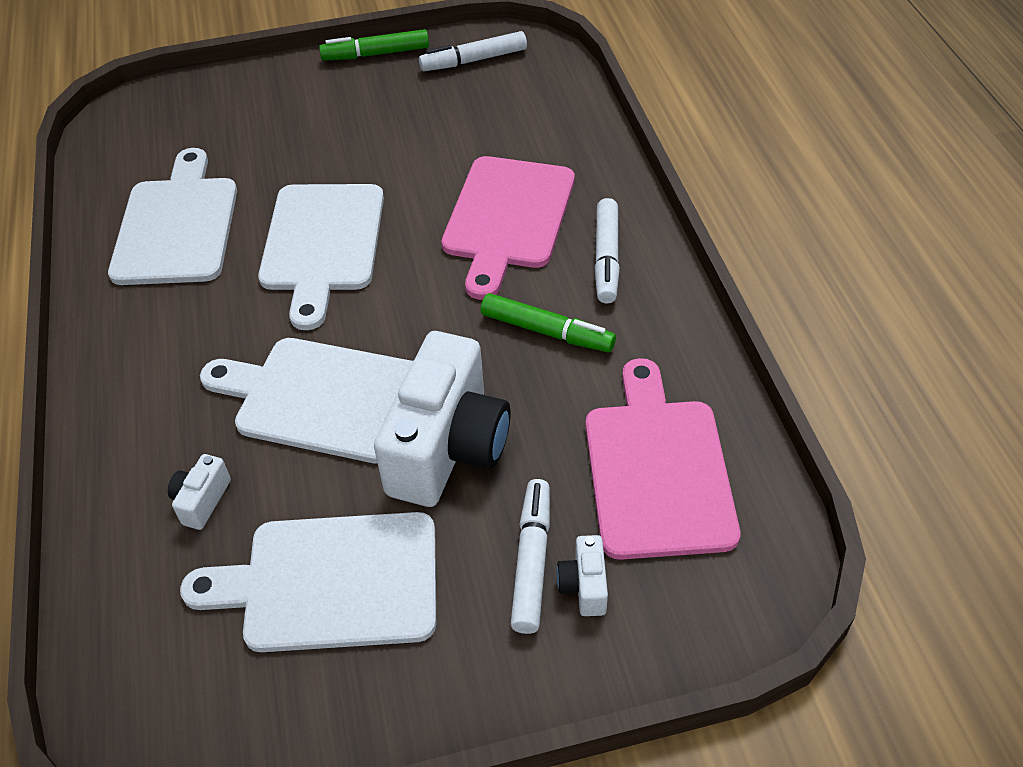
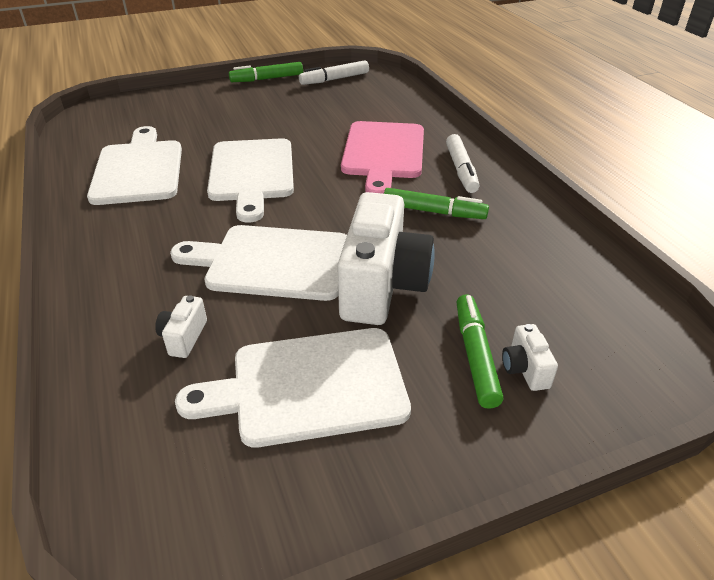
camera: 10 degrees left, 10 degrees down
white marker [510,479,550,634] -> green marker [456,294,503,409]
pink cutting board [586,358,740,560] -> none

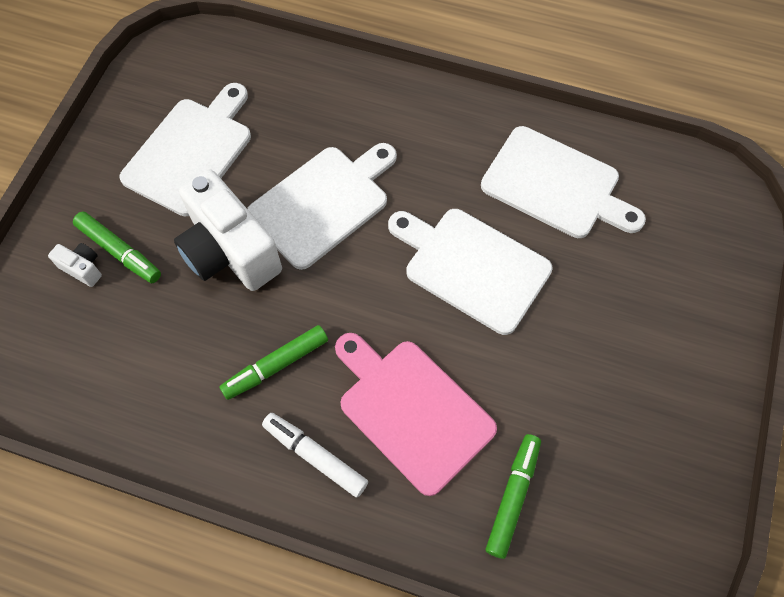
camera: 130 degrees right, 25 degrees up
white camera [155,295,207,358] -> none
green marker [229,62,303,82] -> green marker moved to [486,434,541,559]
white marker [299,60,369,85] -> none

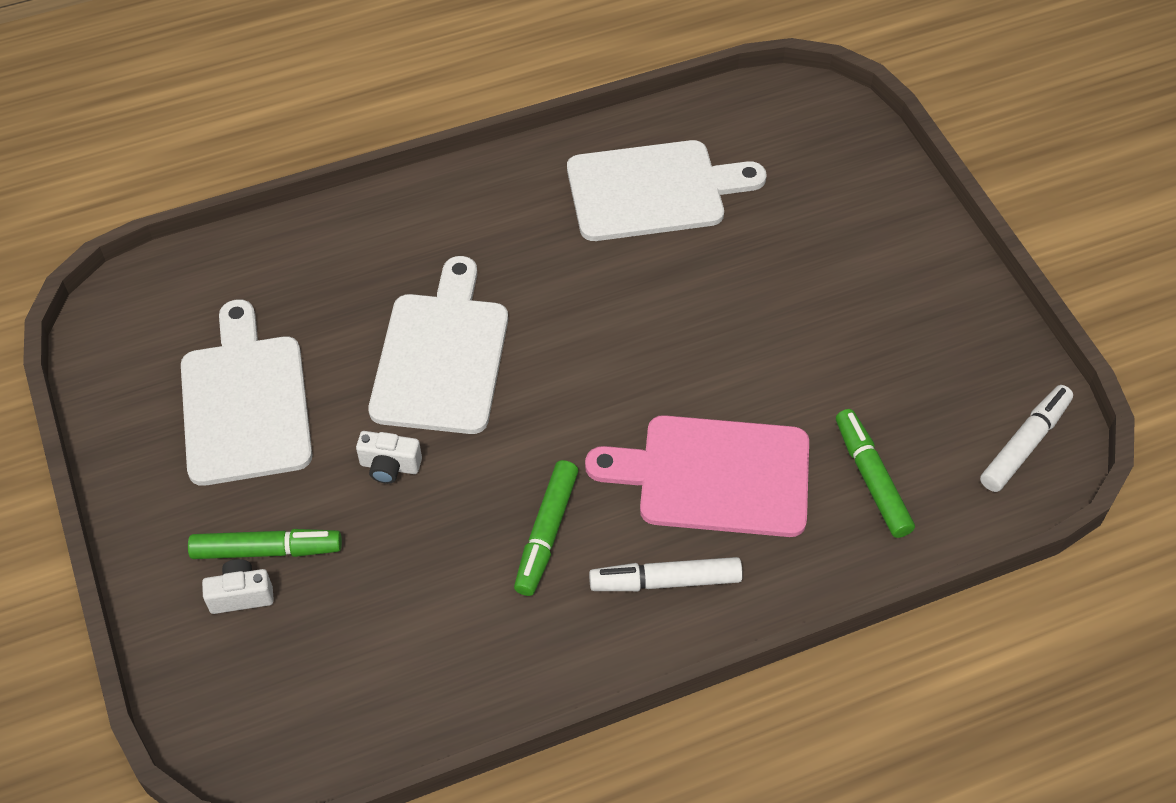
camera: 40 degrees left, 10 degrees down
white camera [174,169,282,291] -> white camera [356,431,422,484], size x0.42
white cutting board [388,209,553,335] -> none
none -> white marker [980,385,1073,492]

